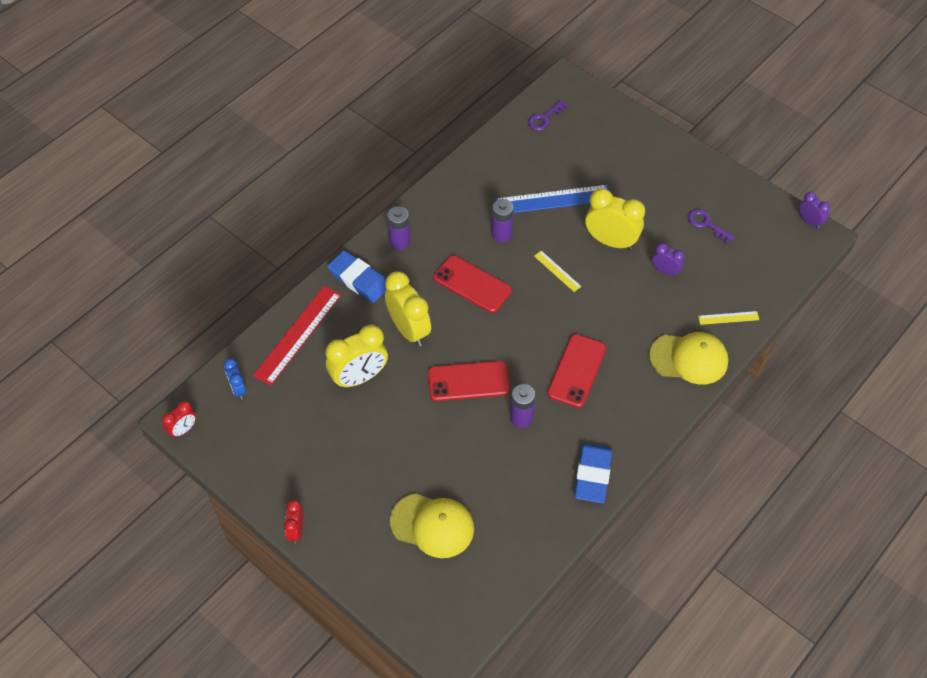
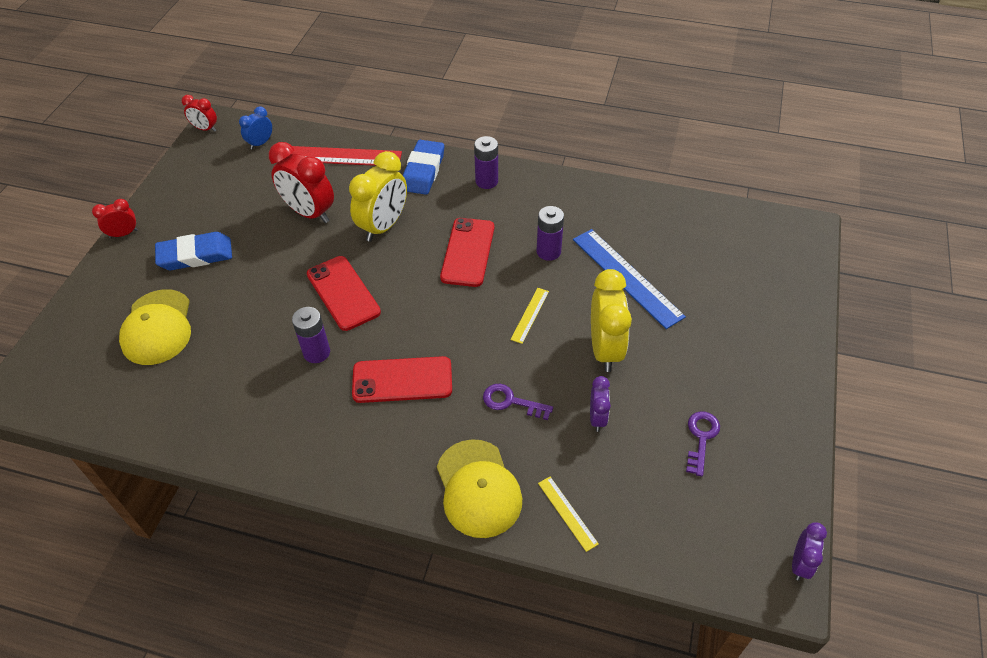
camera: 65 degrees right, 5 degrees down
yellow clock [326,324,388,389] -> red clock [269,142,334,223]
purple key [528,100,569,130] -> purple key moved to [483,384,553,420]
blue eraser [574,443,612,503] -> blue eraser moved to [155,232,232,270]

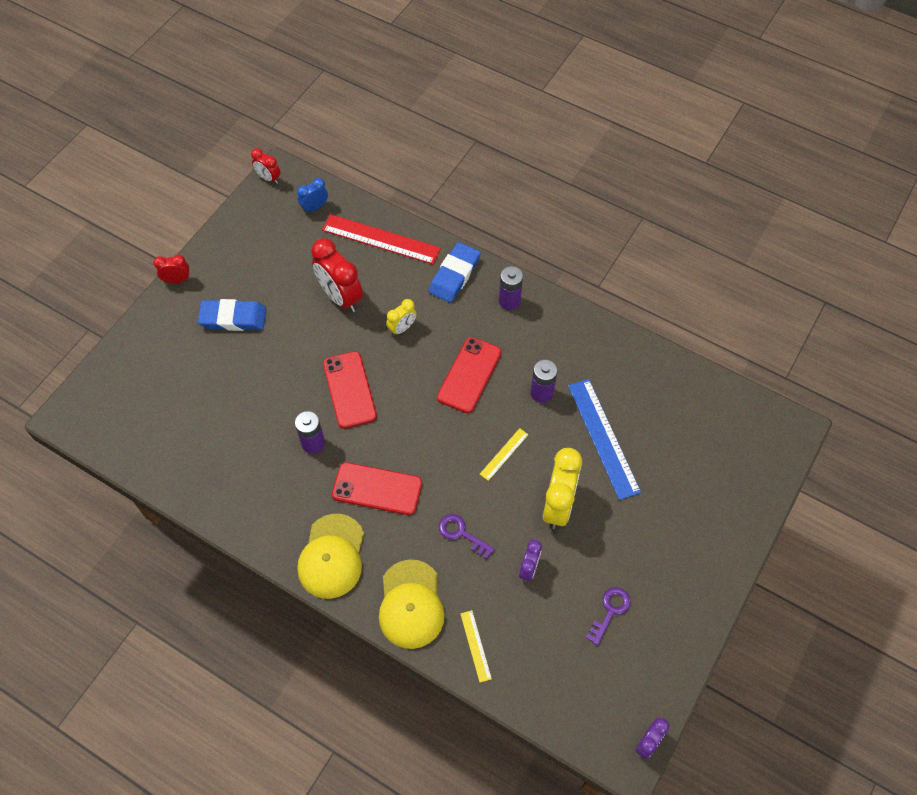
camera: 15 degrees right, 10 degrees up
yellow cap [119,289,191,365] -> yellow cap moved to [297,514,364,599]
yellow clock [349,151,407,242] -> yellow clock [386,299,417,336], size x0.53

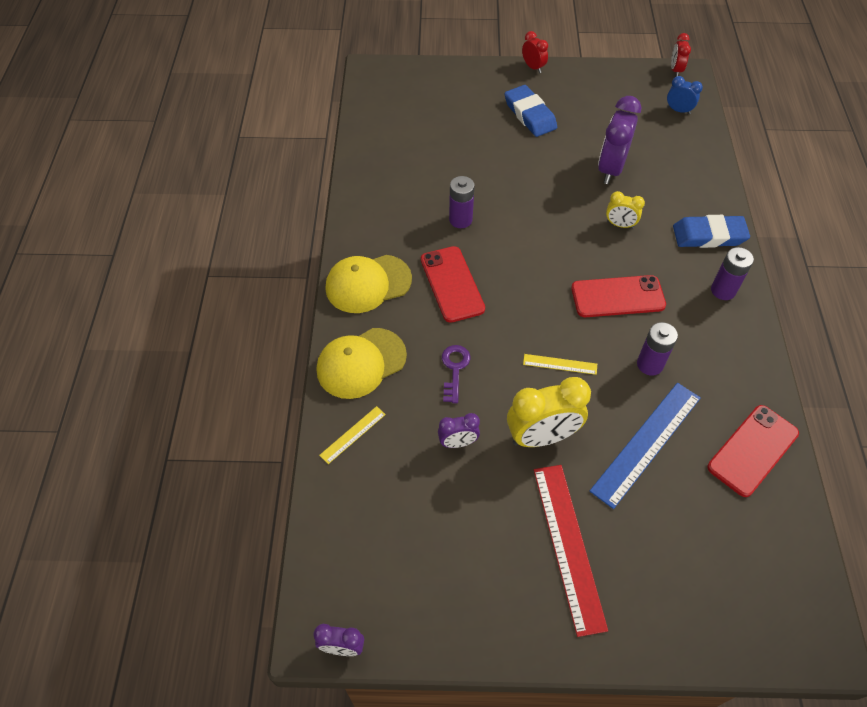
camera: 60 degrees right, 5 degrees down
red clock [311,238,363,312] -> purple clock [598,96,642,184]
red ruler [322,214,441,264] -> red ruler moved to [534,465,608,637]
red phone [323,351,377,429] -> red phone moved to [707,405,799,497]
purple key [586,587,631,646] -> none

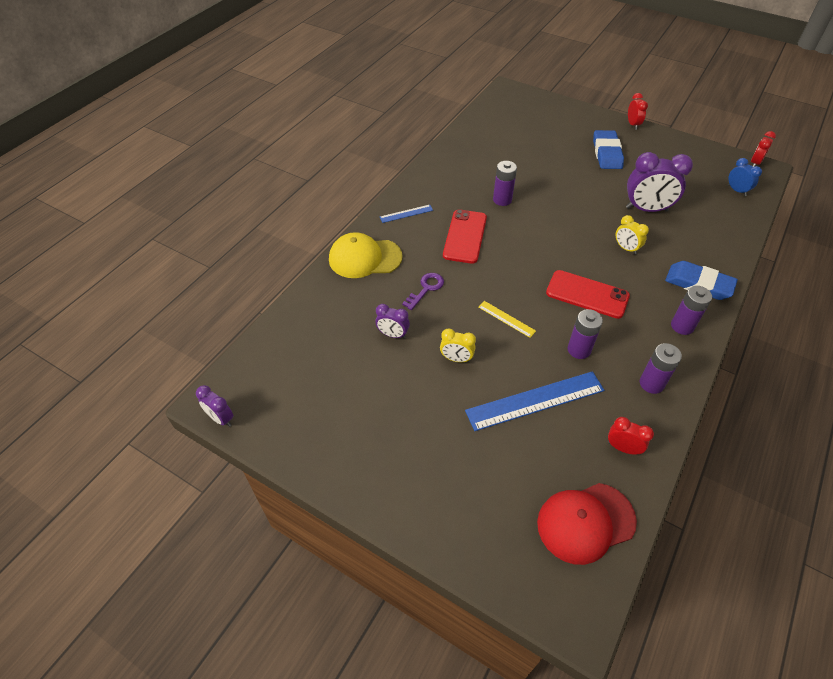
camera: 30 degrees right, 5 degrees down
yellow ruler [319,406,386,464] -> none
yellow cap [326,255,412,313] -> blue ruler [380,205,433,223]
yellow clock [507,377,591,447] -> yellow clock [440,329,476,362], size x0.53
red ruler [534,465,608,637] -> none
purple clock [598,96,642,184] -> purple clock turned 135 degrees counterclockwise [626,152,693,212]
red phone [707,405,799,497] -> red clock [608,417,654,455]
none -> red cap [537,483,637,565]
none -> purple battery [640,343,682,394]

